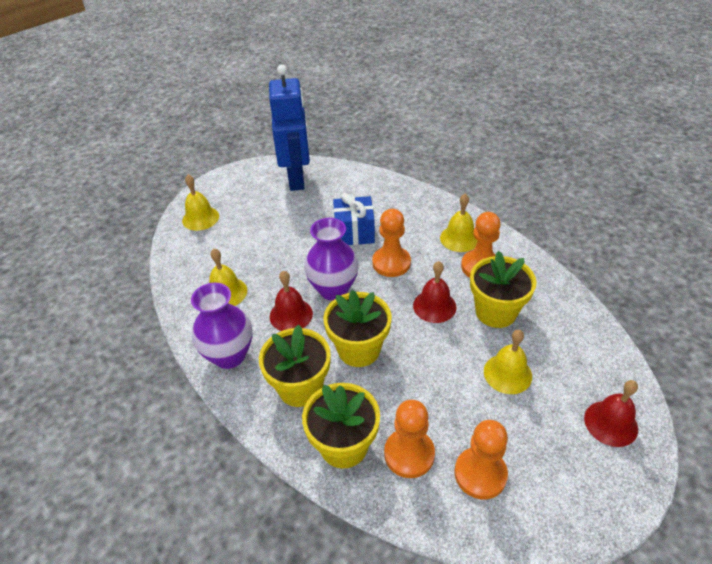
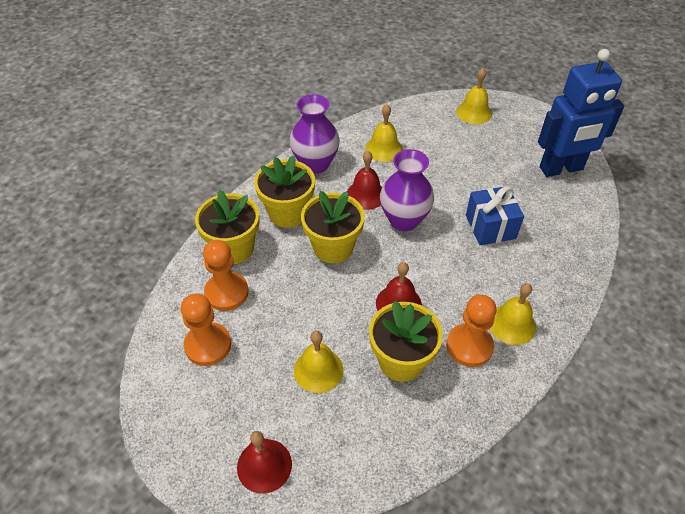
camera: 80 degrees right, 5 degrees up
orange pawn [372,209,411,277] -> none

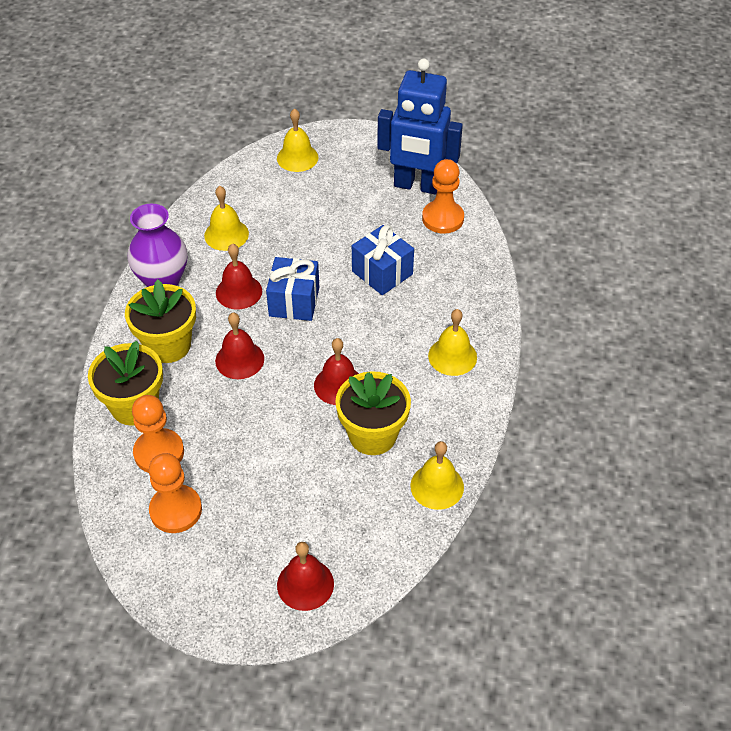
camera: 30 degrees left, 0 degrees up
yellow bell [294,331,343,393] -> yellow bell moved to [410,441,464,510]
yellow flower pot [301,191,365,263] -> red bell [215,313,264,379]
purple vase [380,149,434,231] -> blue gift [266,257,319,321]
orange pawn [447,294,497,367] -> orange pawn moved to [422,159,464,234]
blue robot [538,49,624,177] -> blue robot turned 60 degrees clockwise [377,59,463,195]

